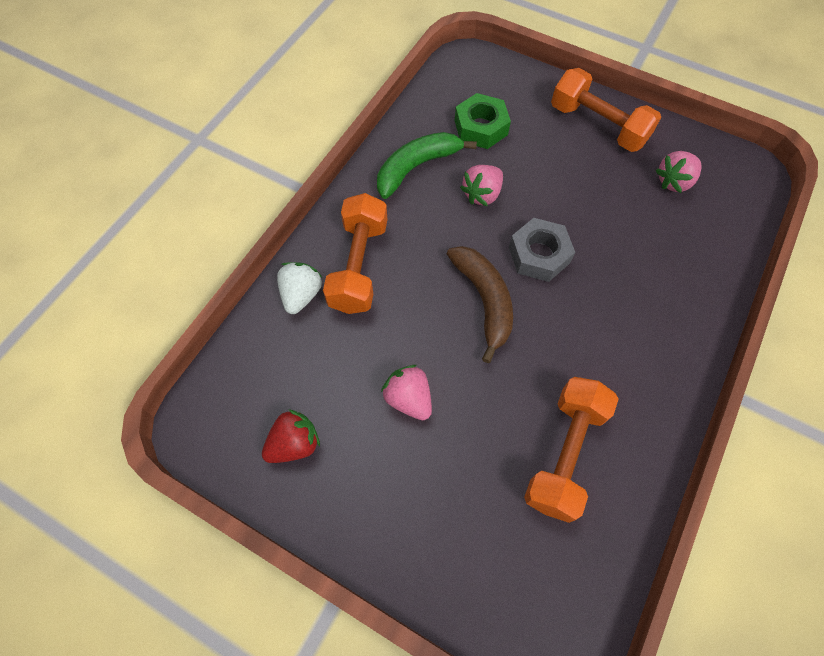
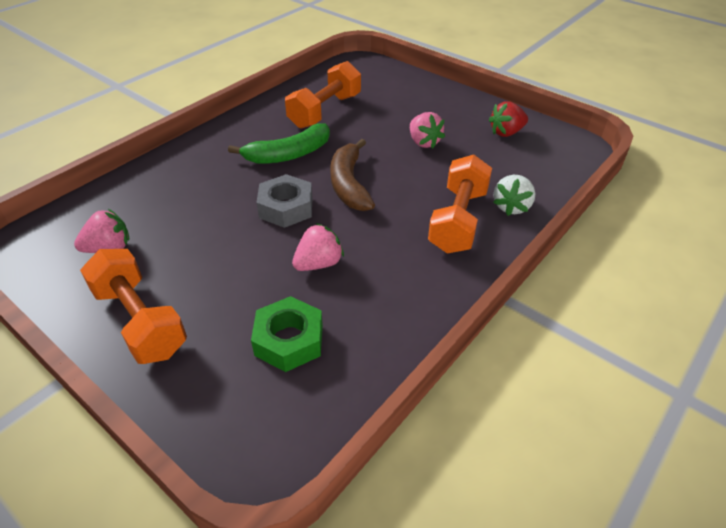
camera: 170 degrees left, 20 degrees down
green banana [377,132,477,199] -> green banana moved to [228,123,330,164]

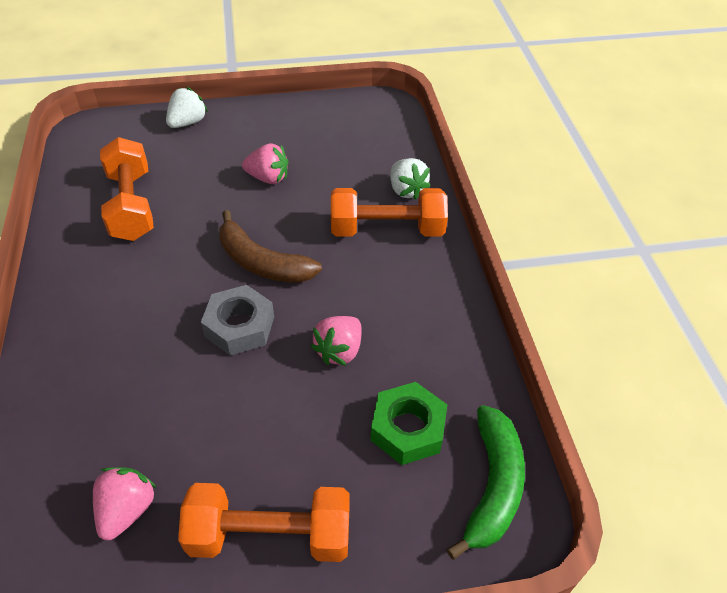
camera: 50 degrees left, 5 degrees up
green banana [228,123,330,164] -> green banana moved to [446,405,525,560]
pink strawberry [292,223,344,271] -> pink strawberry turned 150 degrees counterclockwise [311,316,361,366]
orange dumbbell [428,155,492,254] -> orange dumbbell turned 60 degrees counterclockwise [331,188,448,237]
red strawberry [489,101,528,137] -> none
none -> white strawberry [166,87,208,128]

